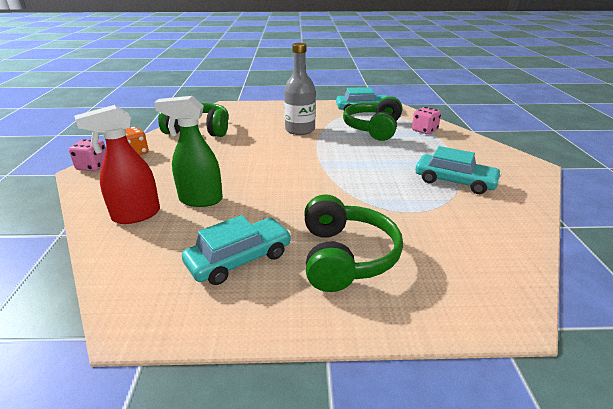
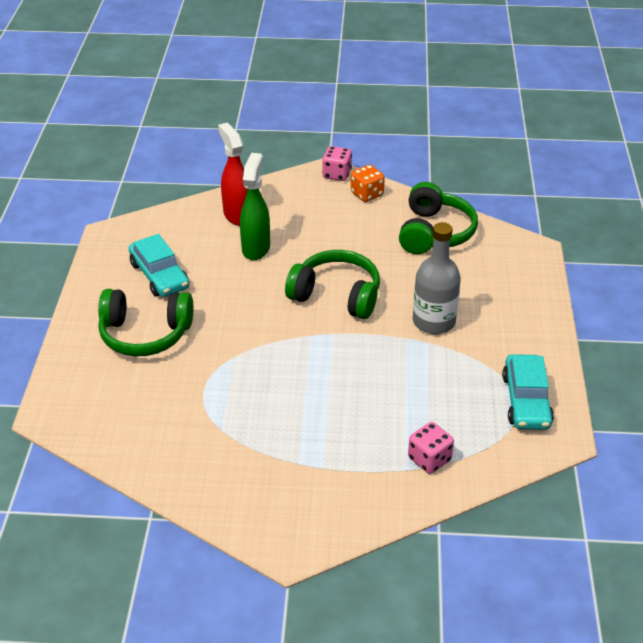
camera: 95 degrees right, 10 degrees up
green headphones [343,96,402,141] -> green headphones moved to [285,250,380,319]
turquoise car [415,146,502,194] -> none

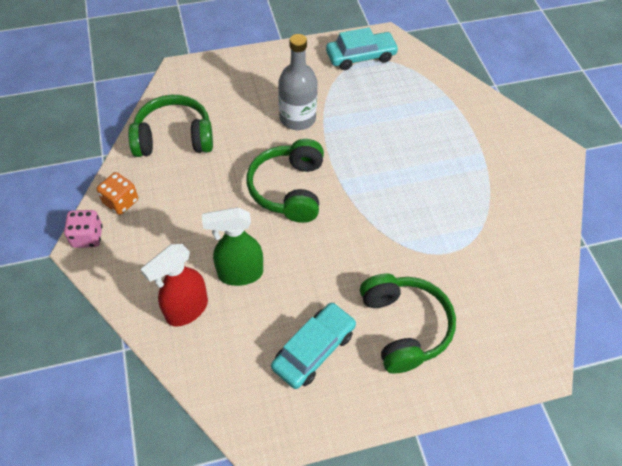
camera: 110 degrees left, 15 degrees up
pink dice [408,422,454,474] -> none

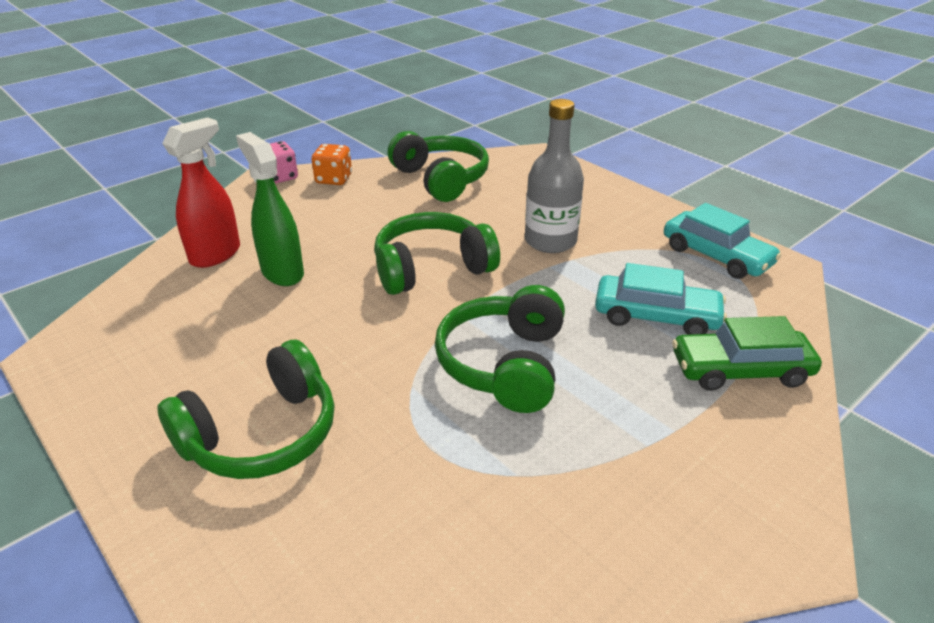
camera: 65 degrees right, 20 degrees down
red spray bottle [141,244,208,327] -> red spray bottle turned 105 degrees clockwise [162,117,240,268]
turquoise car [271,302,356,389] -> turquoise car moved to [595,263,727,335]
none -> green headphones [435,285,565,413]
none -> green car [672,316,822,391]

